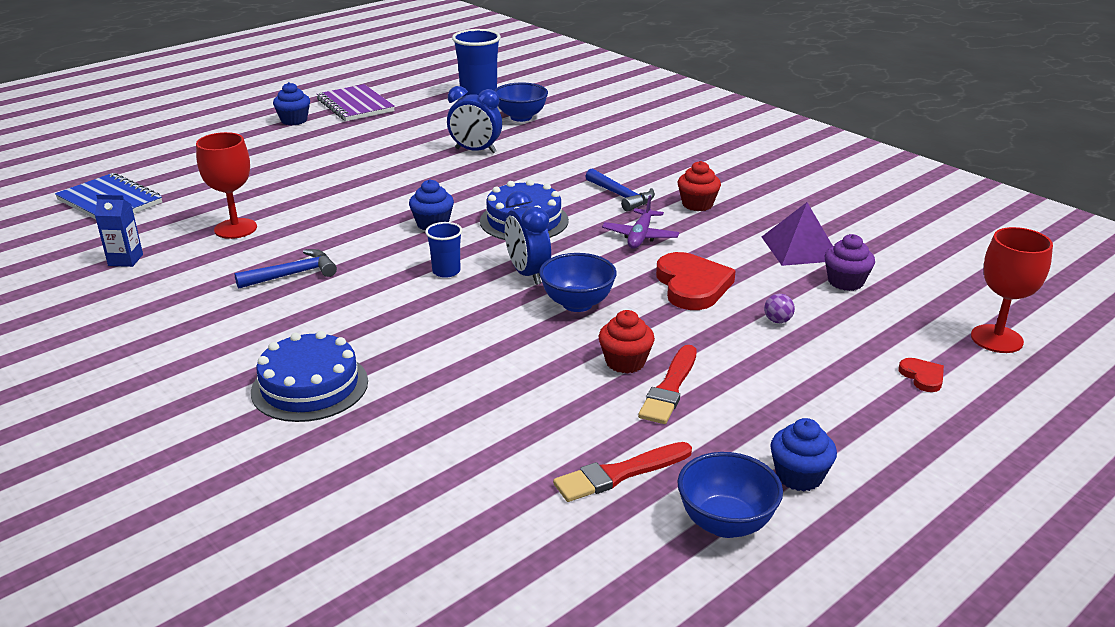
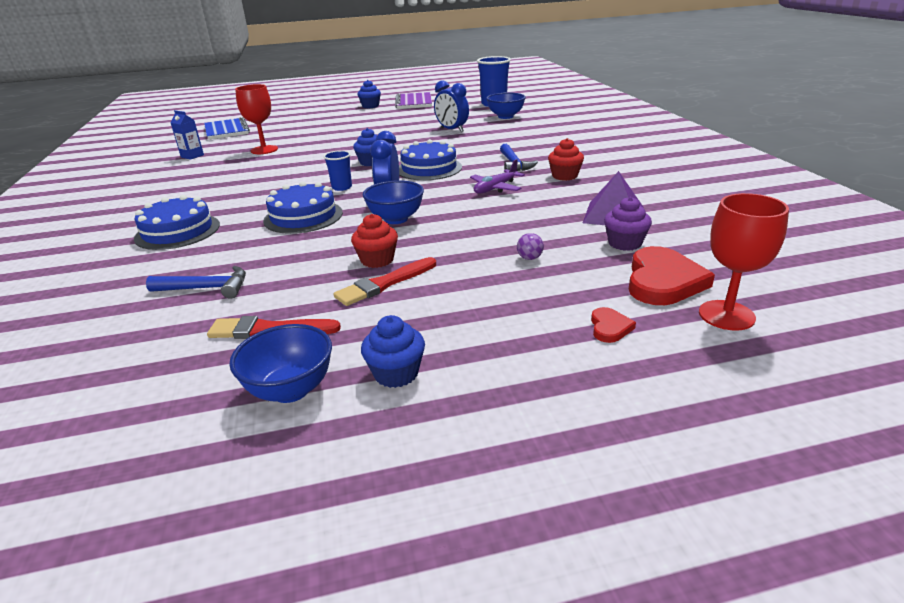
camera: 30 degrees right, 0 degrees up
blue hammer [234,249,337,289] -> blue hammer moved to [146,266,246,299]
red heart [656,252,736,310] -> red heart moved to [629,246,715,305]
none -> blue cake [263,181,343,234]

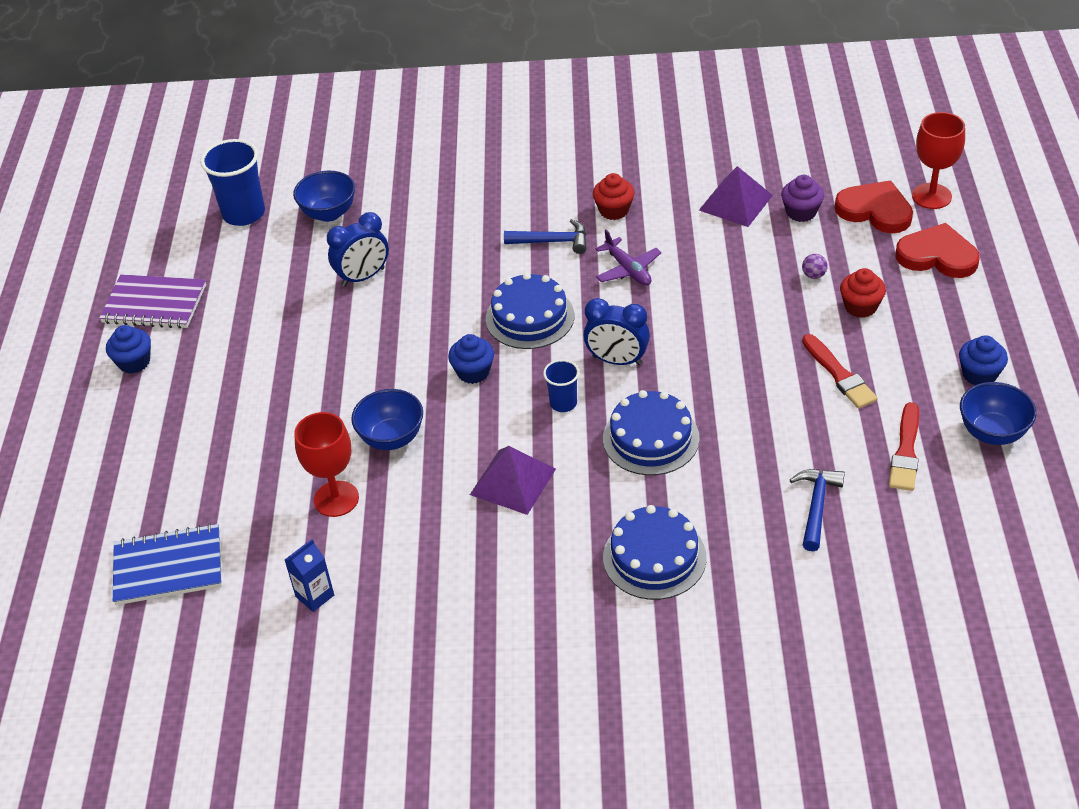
camera: 75 degrees left, 15 degrees up
red cupcake [351,214,398,268] -> red cupcake moved to [840,268,886,318]
blue bowl [363,180,424,224] -> blue bowl moved to [351,389,423,450]
red heart [591,307,636,343] -> red heart [896,223,980,278], size x2.08
none -> purple pyramid [470,446,556,515]

